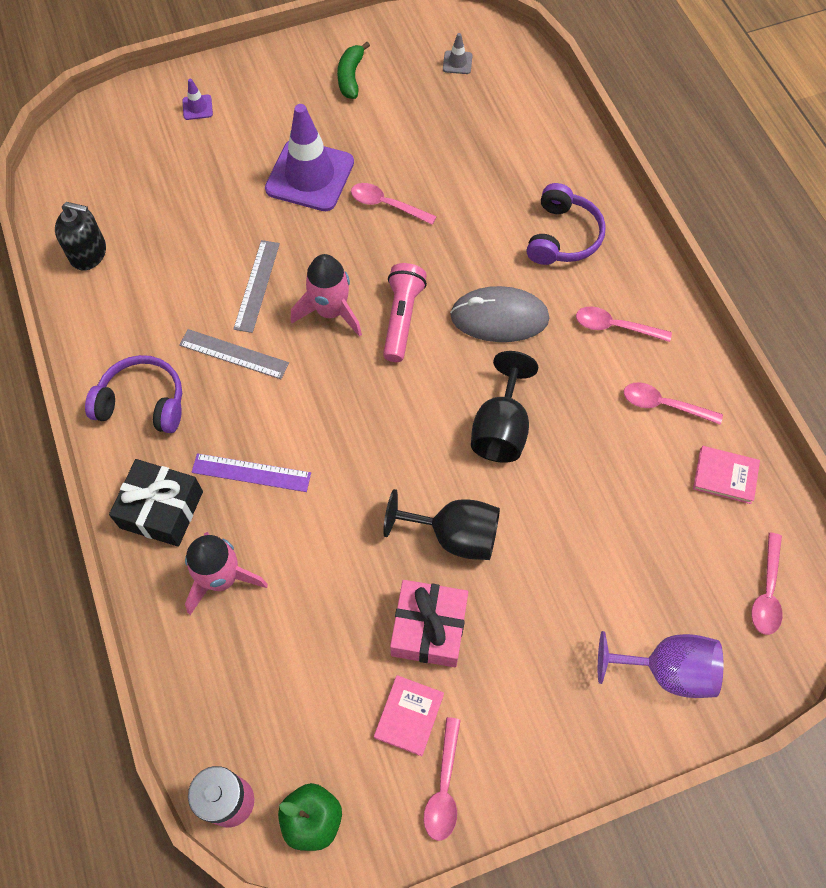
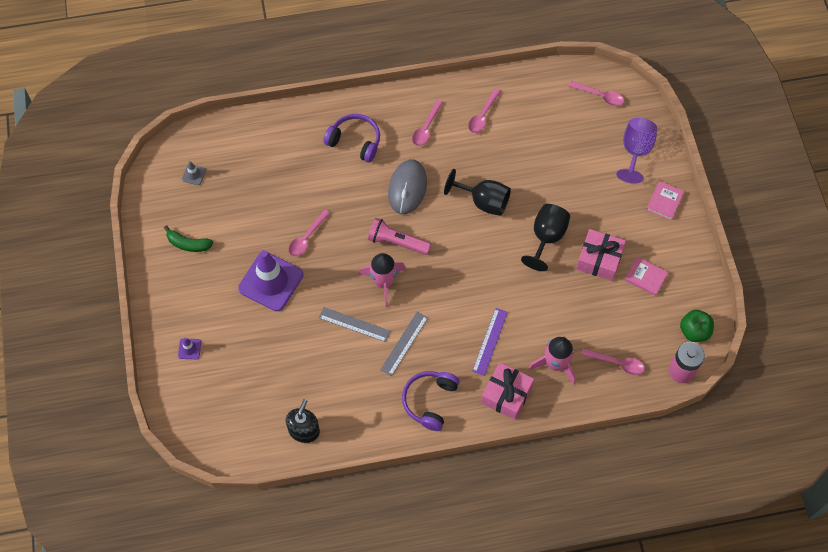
camera: 80 degrees left, 0 degrees up
black gift [109,459,203,547] -> pink gift [481,362,534,420]
pink spoon [424,717,461,841] -> pink spoon moved to [581,348,645,375]
pink book [693,446,760,504] -> pink book moved to [646,181,684,220]

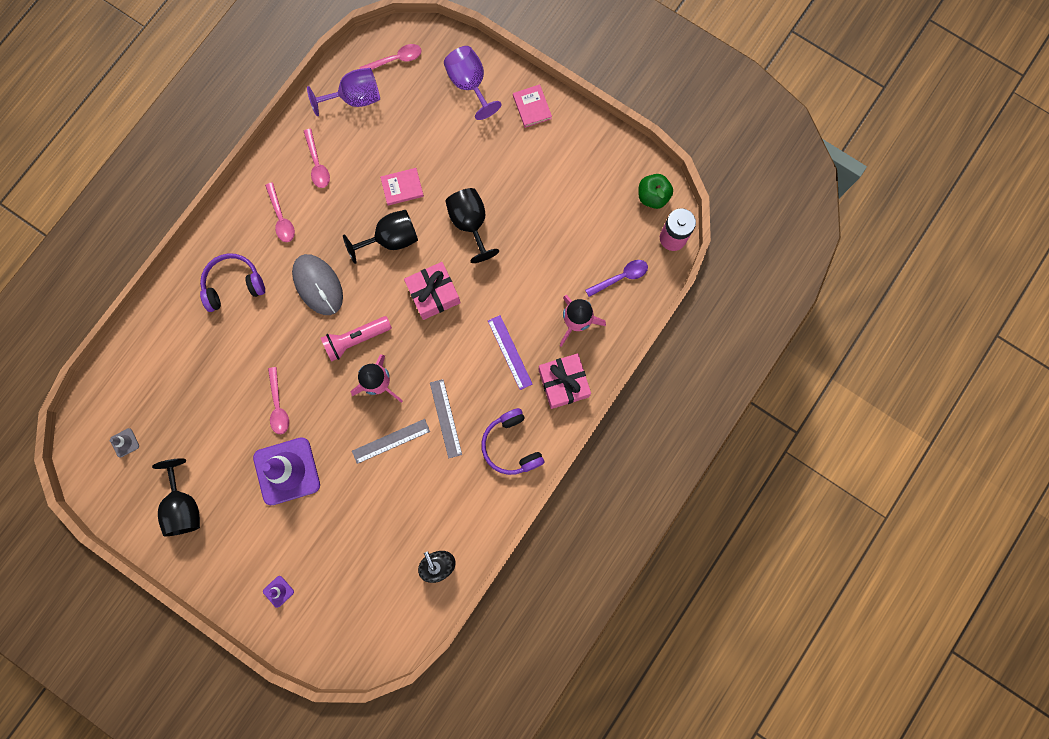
camera: 45 degrees left, 15 degrees up
green banana [164,225,213,252] -> black goblet [152,458,200,536]
pink gift [576,229,626,281] -> pink gift moved to [404,262,461,320]
pink spoon [581,348,645,375] -> purple spoon [585,260,648,297]
pink book [624,257,668,296] -> pink book moved to [380,168,424,206]
none -> purple goblet [307,68,380,116]

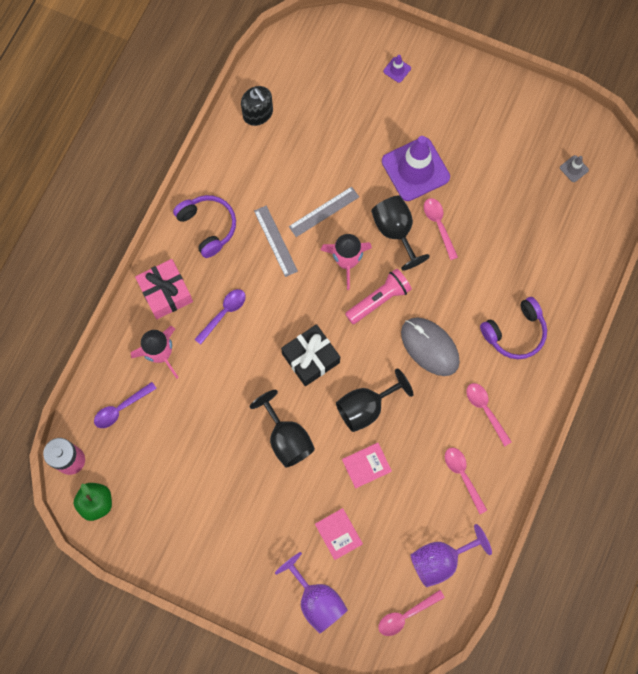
camera: 170 degrees right, 5 degrees down
black goblet [152,458,200,536] -> black goblet moved to [371,196,430,271]
pink gift [404,262,461,320] -> black gift [281,324,340,386]
purple ruler [488,315,533,390] -> purple spoon [194,289,246,345]
pink book [513,84,552,128] -> pink book moved to [315,508,363,560]

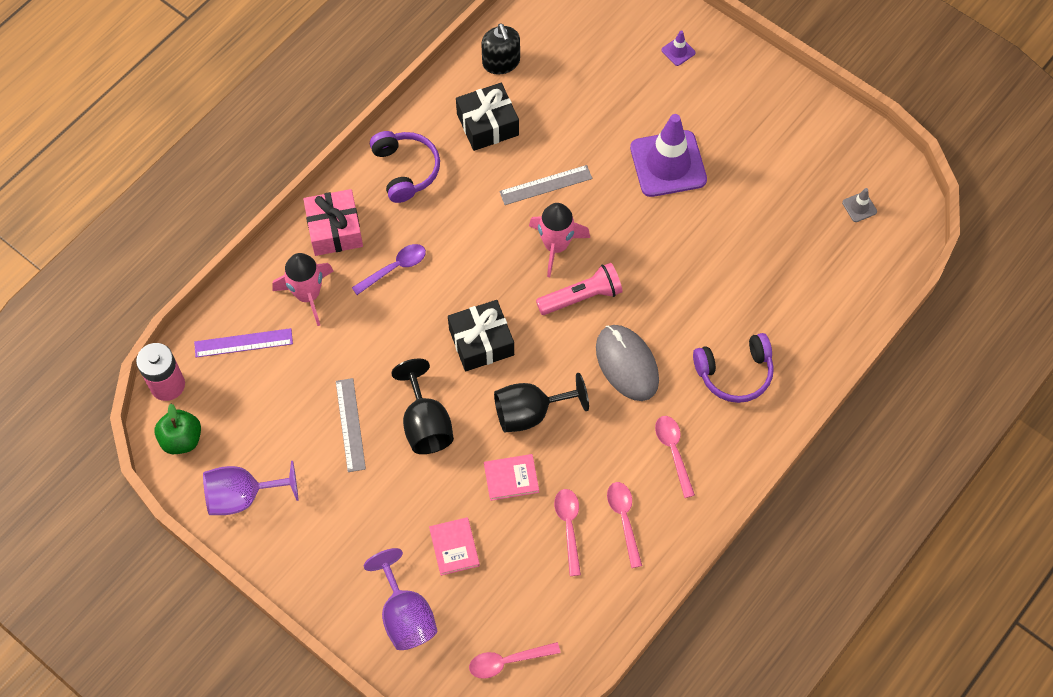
camera: 15 degrees right, 10 degrees down
purple spoon [94,382,157,428] -> purple ruler [194,328,293,358]
grey ruler [254,205,298,277] -> grey ruler moved to [336,378,366,472]
black goblet [371,196,430,271] -> none
purple goblet [411,524,492,587] -> purple goblet moved to [203,461,299,515]
pink spoon [424,198,458,260] -> pink spoon moved to [554,489,581,576]
none -> black gift [456,83,519,151]

